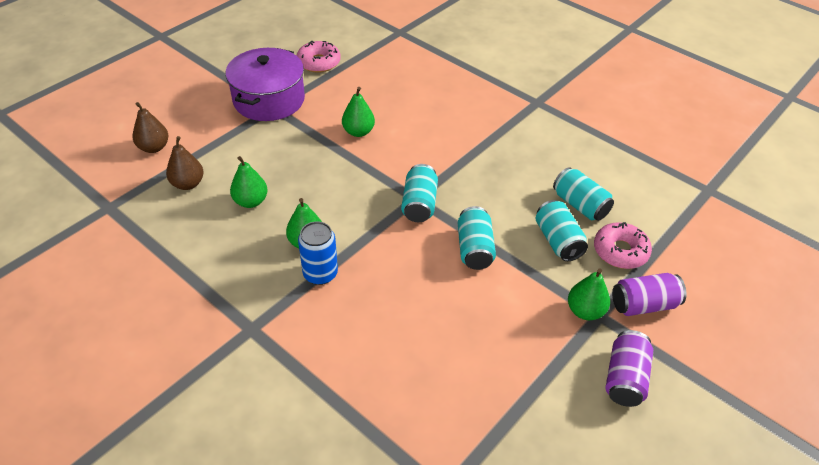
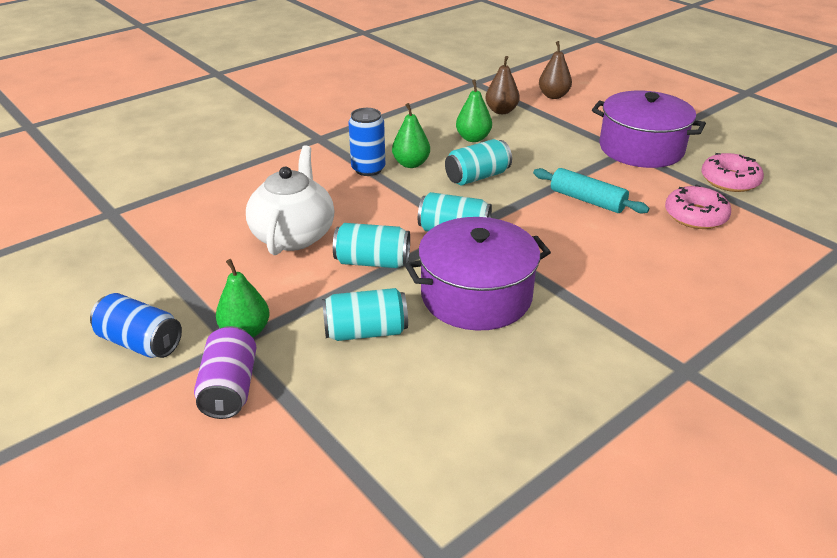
camera: 100 degrees right, 10 degrees down
green pear [342,87,375,137] -> turquoise rolling pin [533,168,649,213]
turquoise can [553,167,614,221] -> turquoise can moved to [445,139,512,185]
pink donut [594,222,652,269] -> pink donut moved to [665,184,731,229]
purple can [606,330,653,407] -> blue can [90,293,182,358]
none -> white teapot [246,145,334,255]
none -> purple pot [405,217,551,331]

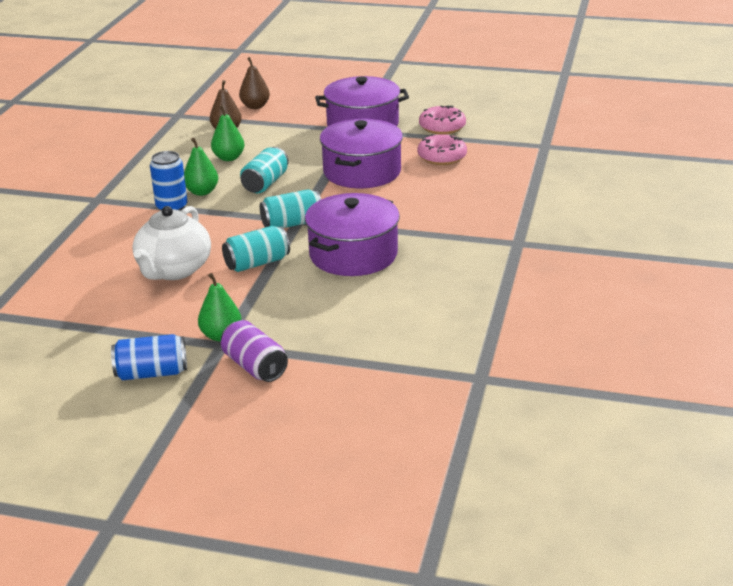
camera: 35 degrees left, 5 degrees down
white teapot [246,145,334,255] -> white teapot turned 135 degrees counterclockwise [132,206,211,280]
turquoise can [322,288,408,341] -> none
turquoise rolling pin [533,168,649,213] -> purple pot [320,119,403,188]

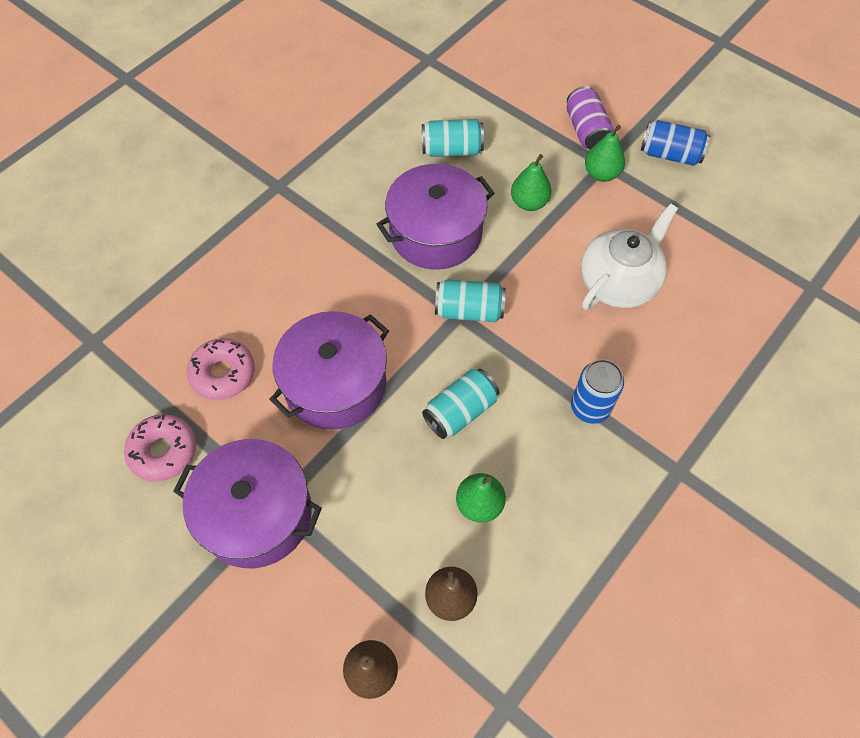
camera: 155 degrees left, 30 degrees up
green pear [184,138,218,196] -> green pear moved to [511,154,552,211]
turquoise can [222,226,290,272] -> turquoise can moved to [422,119,484,157]

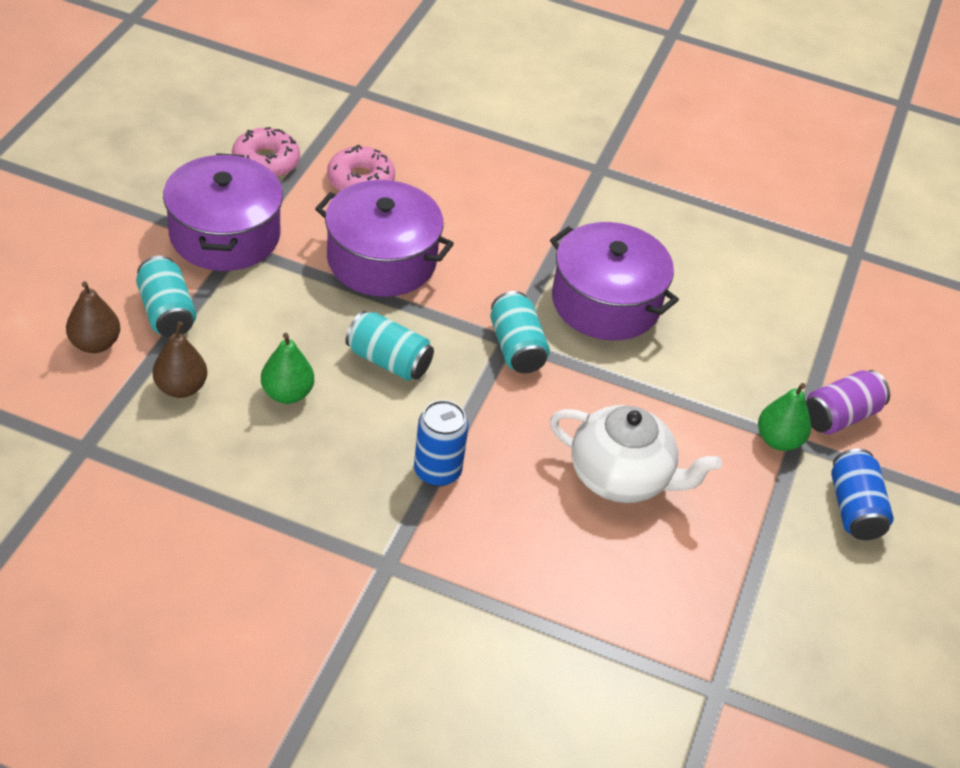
camera: 65 degrees right, 15 degrees down
turquoise can [422,119,484,157] -> turquoise can moved to [136,256,196,337]
green pear [511,154,552,211] -> none

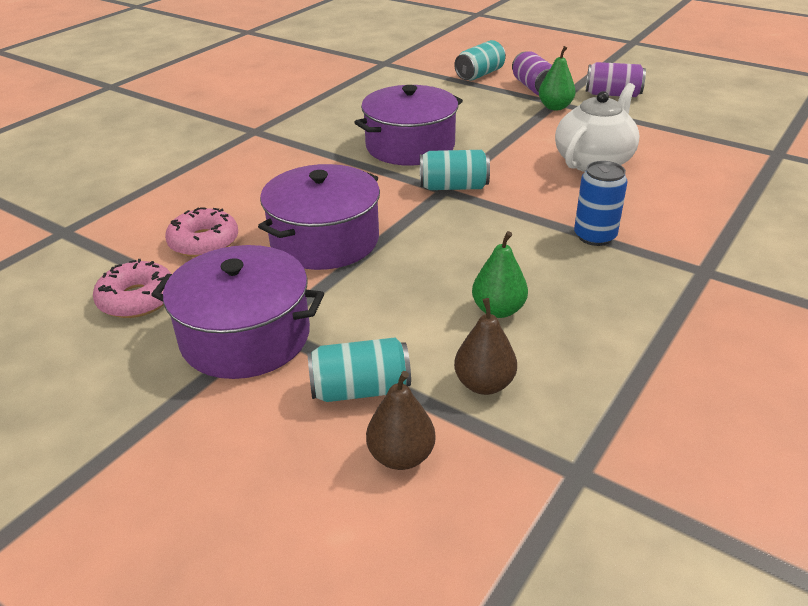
camera: 70 degrees left, 10 degrees down
turquoise can [345,311,434,381] -> turquoise can moved to [454,40,506,81]
blue can [831,449,894,540] -> purple can [586,62,646,97]

